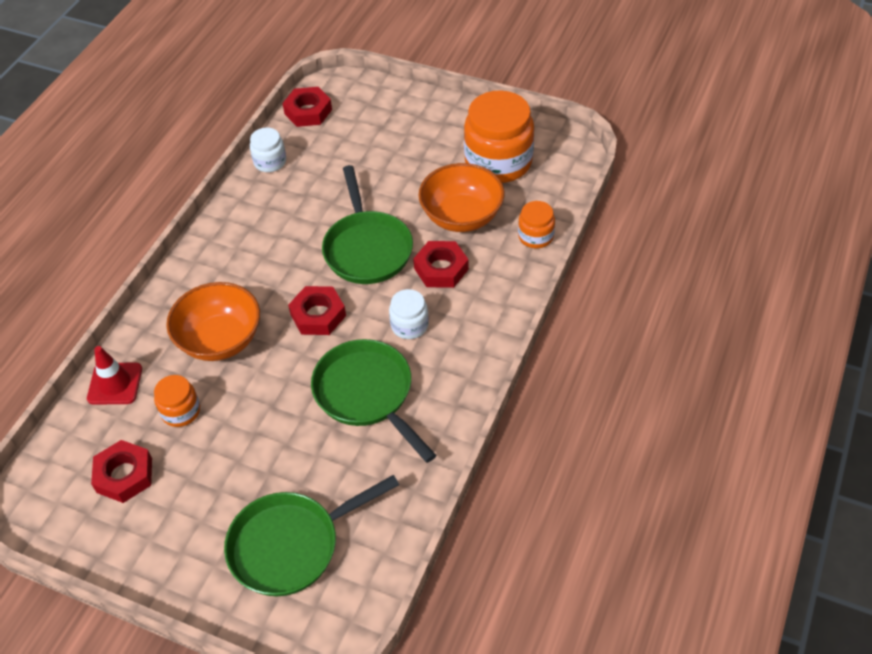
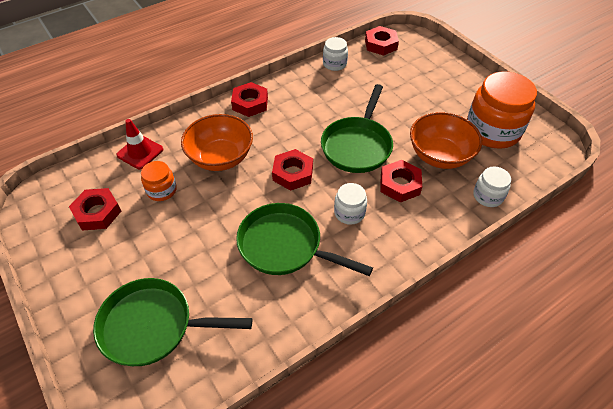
camera: 30 degrees right, 0 degrees up
green pan [311,339,436,463] -> green pan turned 60 degrees counterclockwise [236,203,373,276]
orange jar [518,201,555,248] -> white jar [473,167,511,207]
none -> red nut [231,82,268,117]

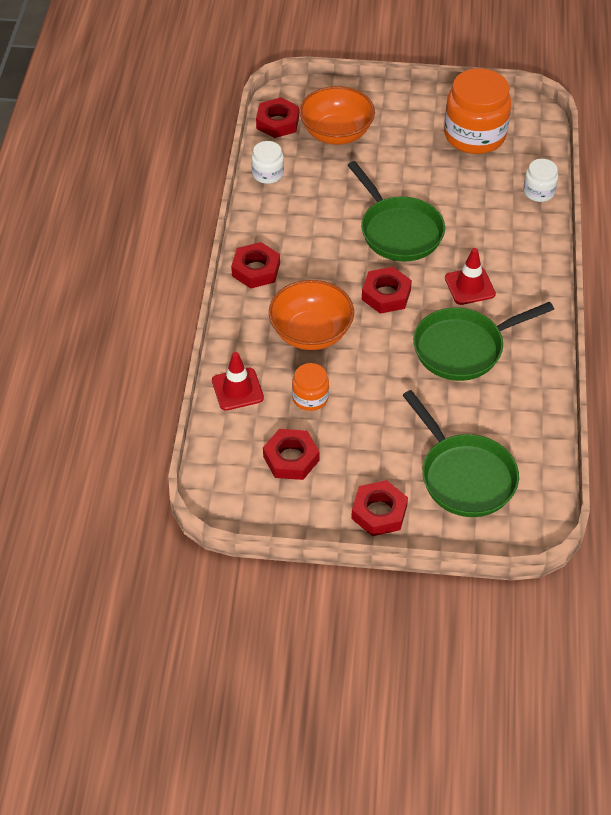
camera: 50 degrees left, 0 degrees up
green pan [93,278,252,366] -> green pan turned 75 degrees counterclockwise [403,390,519,517]
white jar [334,183,367,225] -> red traffic cone [445,248,496,305]
red nut [381,160,422,203] -> red nut moved to [351,480,408,536]
orange bowl [410,112,482,169] -> orange bowl moved to [299,86,375,145]

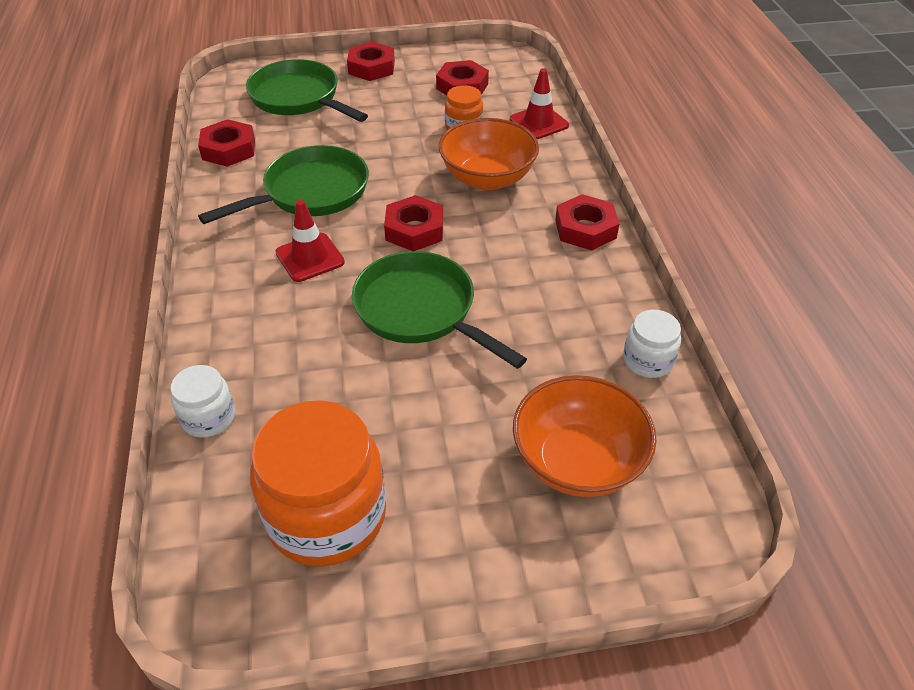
camera: 165 degrees right, 5 degrees down
red nut [256,97,299,138] -> red nut moved to [198,119,255,167]

